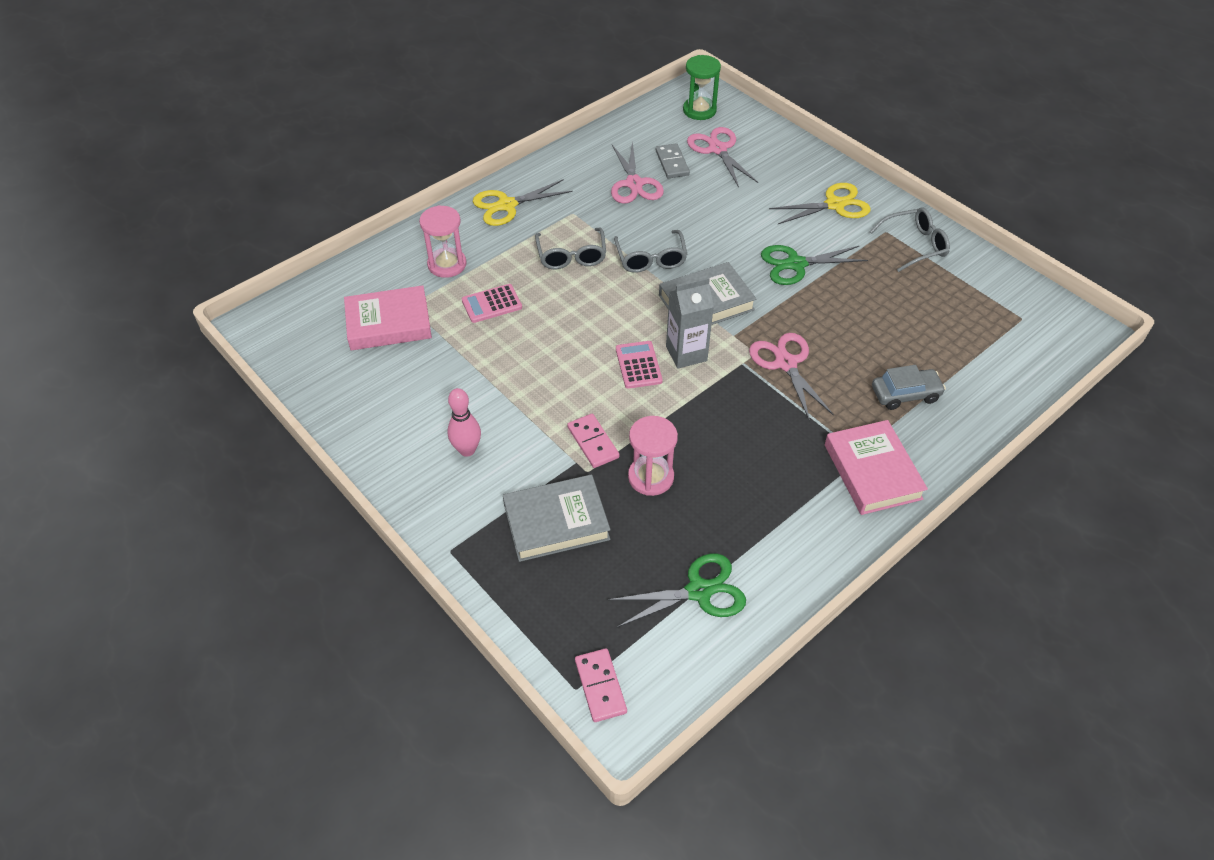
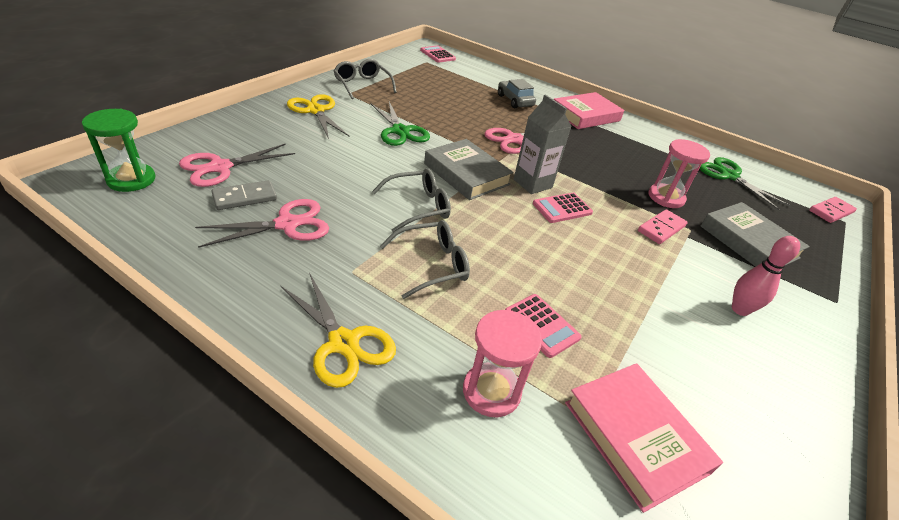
camera: 110 degrees left, 10 degrees down
none -> pink calculator [420,46,456,63]

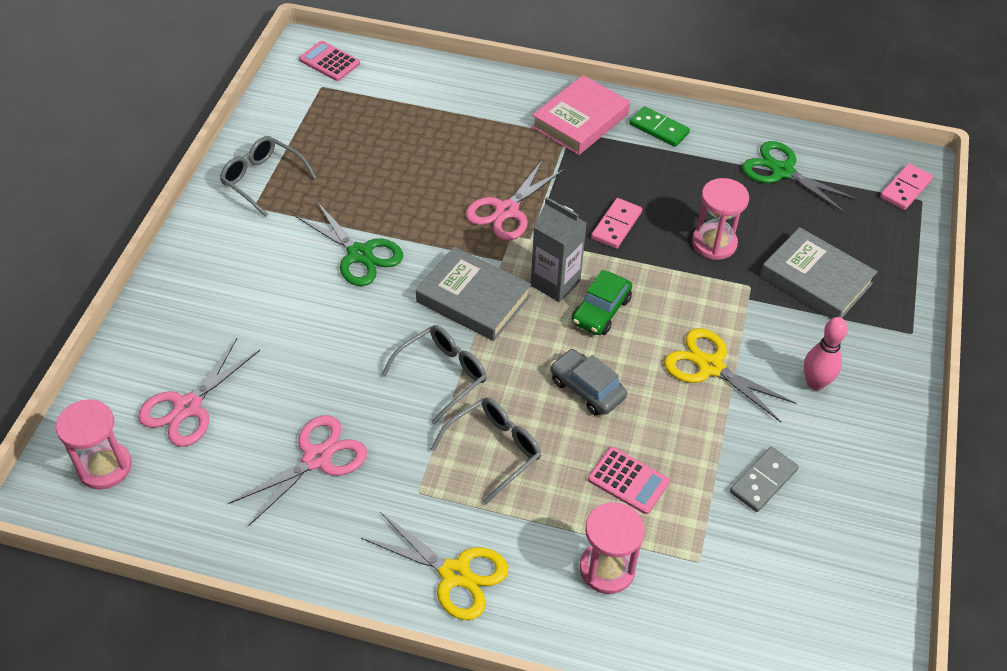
camera: 15 degrees left, 10 degrees up
green hourglass [82,109,155,192] -> pink hourglass [56,399,132,489]
grey domino [211,180,277,210] -> grey domino moved to [730,447,798,512]
yellow scissors [287,94,349,139] -> yellow scissors moved to [664,328,797,422]
grey car [498,79,536,109] -> grey car moved to [550,349,627,416]
pink calculator [533,193,593,223] -> green car [572,270,632,335]
pink book [565,363,723,513] -> none
pink domino [638,209,688,244] -> pink domino moved to [591,198,642,249]
none -> green domino [629,106,690,147]

